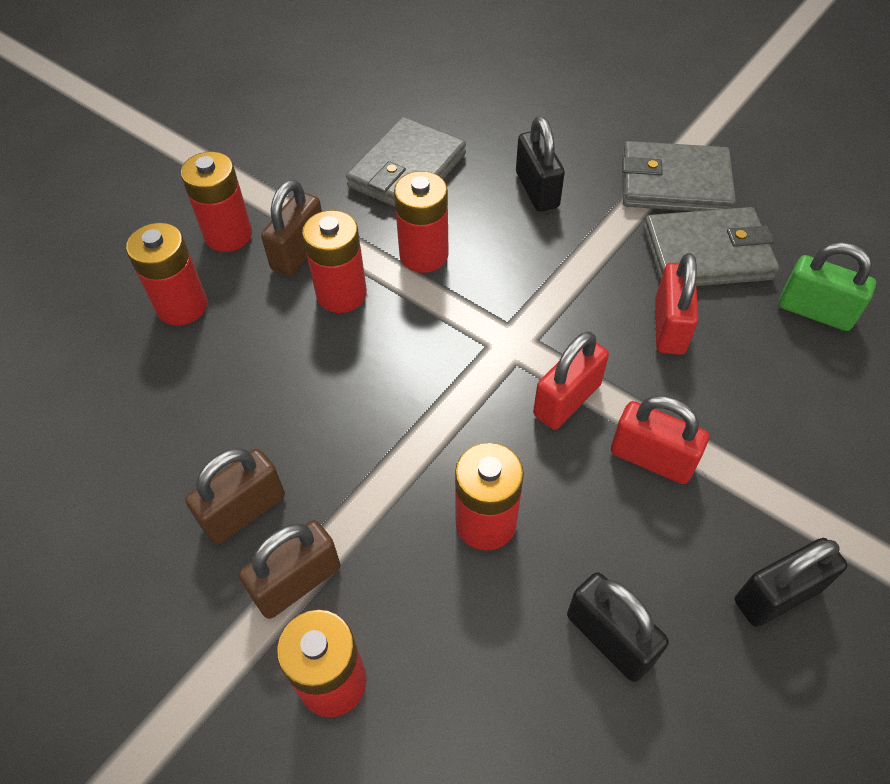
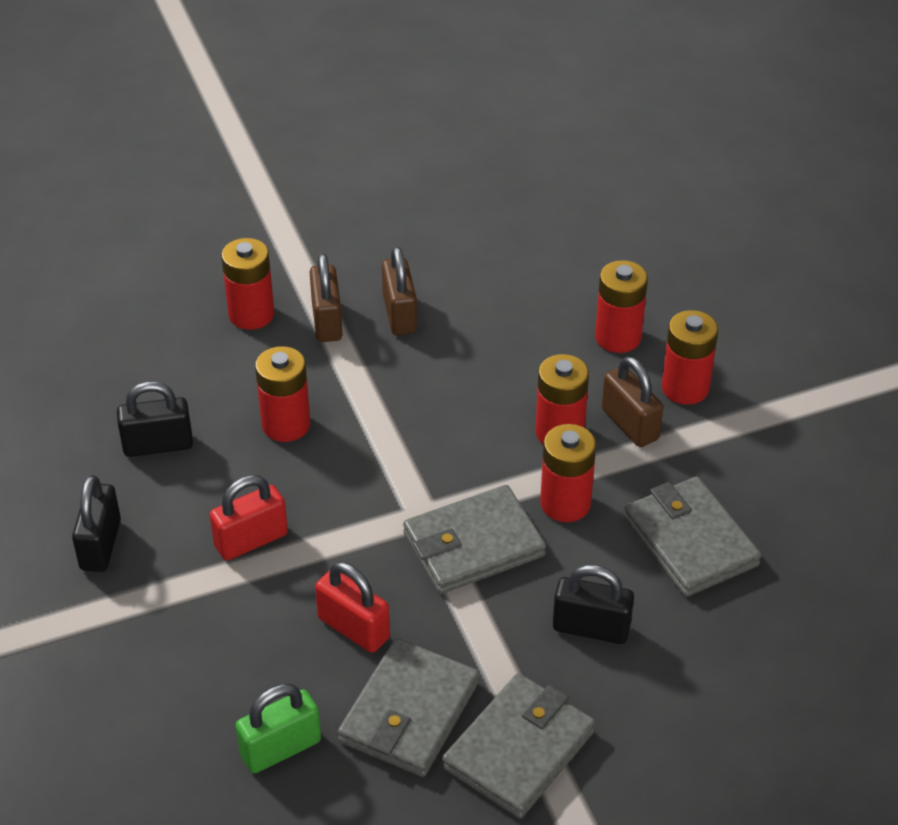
camera: 120 degrees right, 10 degrees down
red padlock [533,331,609,430] -> none
none -> grey wallet [403,485,546,594]

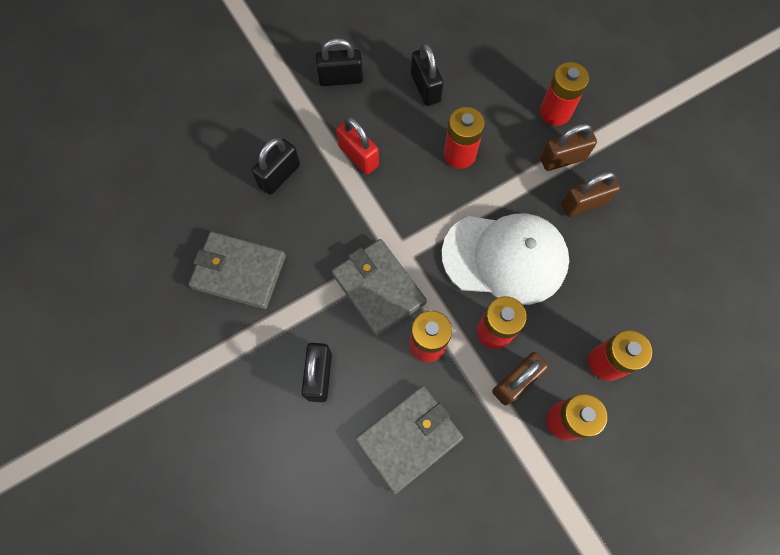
camera: 80 degrees right, 25 degrees up
green padlock [235,684,321,773] -> none
red padlock [315,562,390,653] -> none
grey wallet [442,673,596,818] -> none
none -> black padlock [252,138,300,195]
none -> white cap [442,214,569,305]

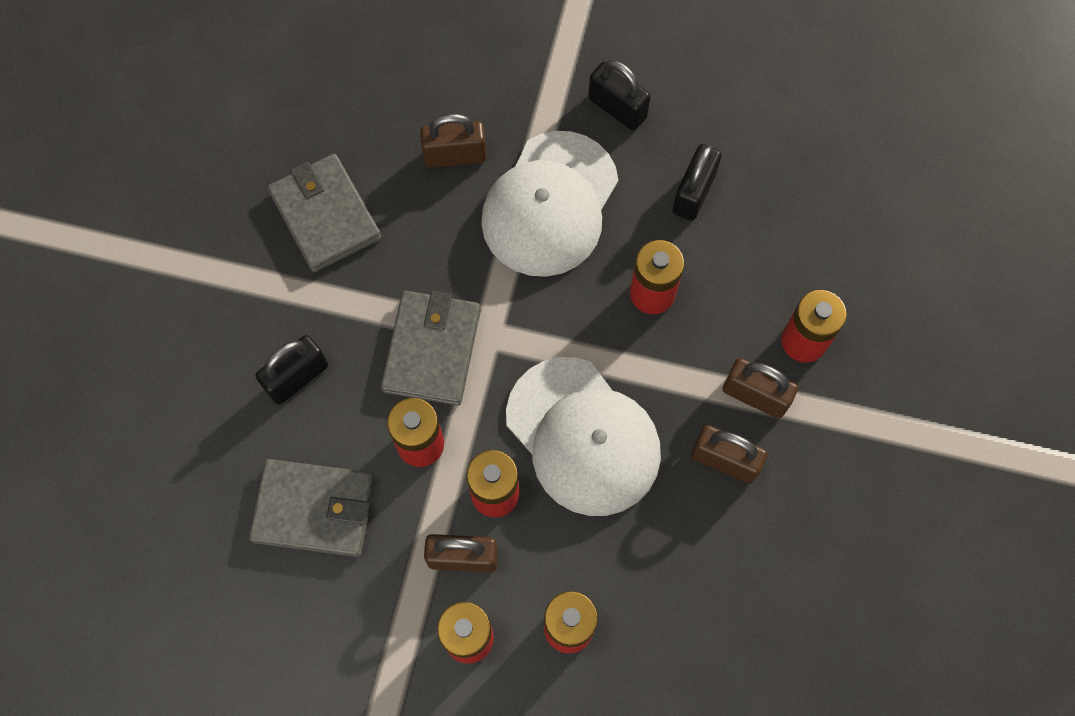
camera: 45 degrees right, 0 degrees up
black padlock [252,138,300,195] -> brown padlock [420,114,486,168]
red padlock [336,117,379,175] -> white cap [481,131,619,277]

